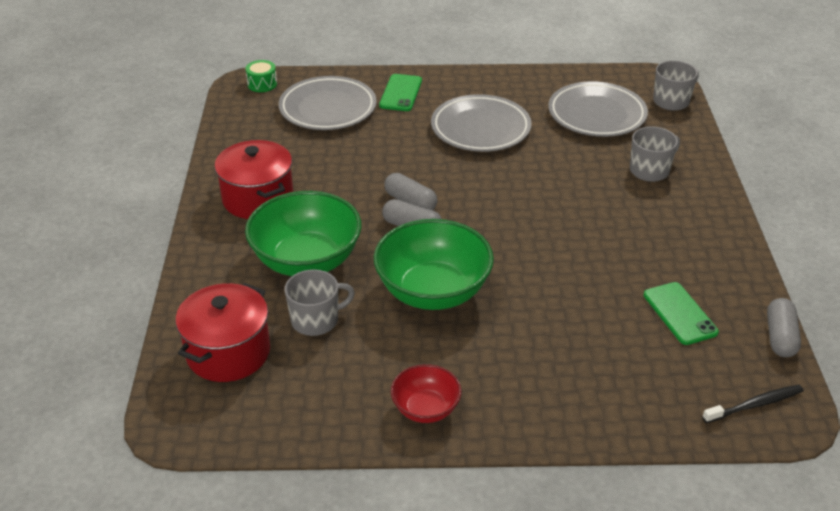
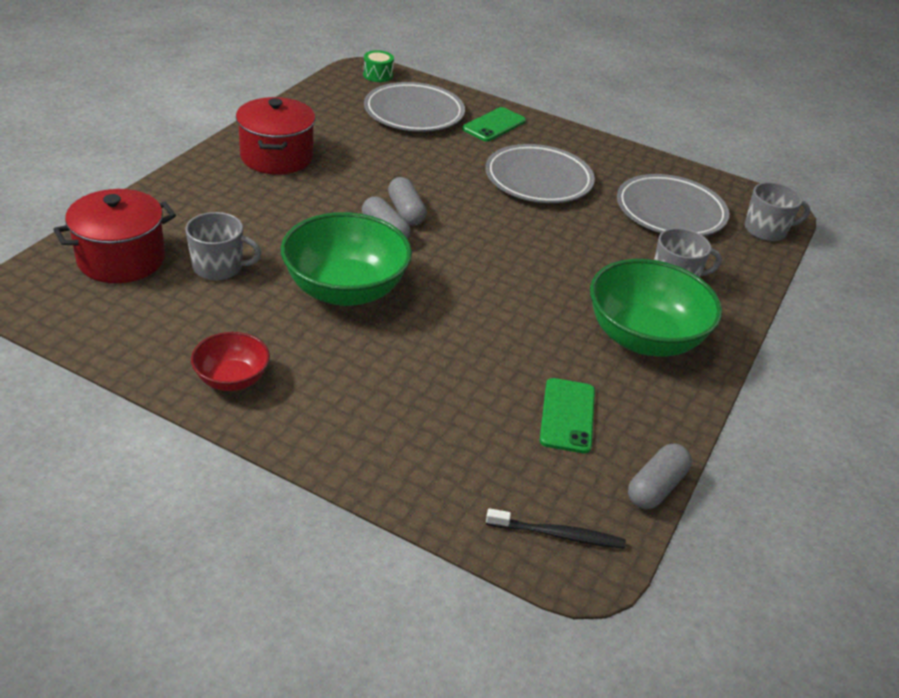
camera: 25 degrees right, 0 degrees up
green bowl [245,191,361,276] -> green bowl moved to [590,259,722,357]

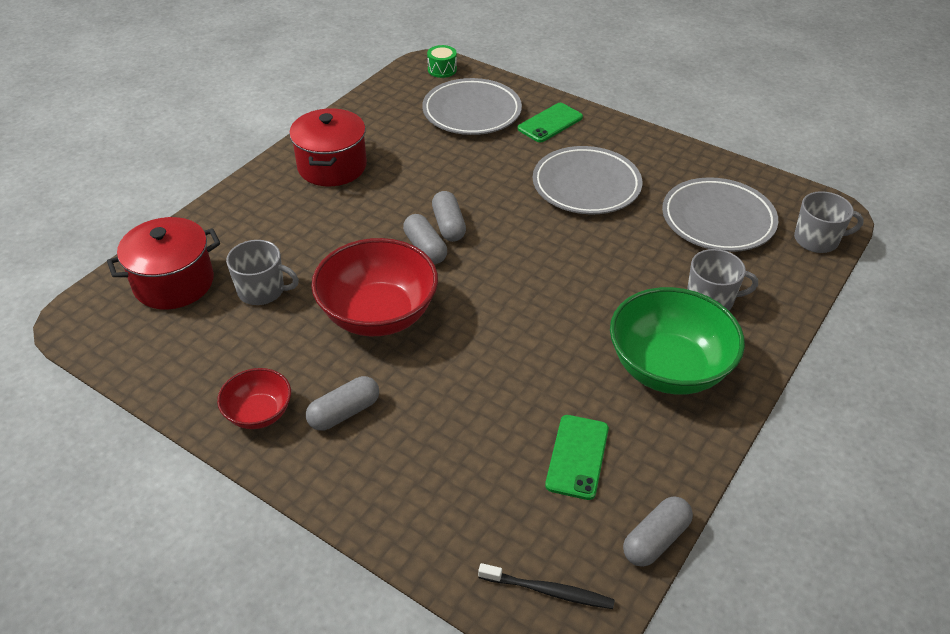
camera: 10 degrees right, 5 degrees up
green bowl [281,212,412,306] -> red bowl [311,238,438,336]
none -> grey capsule [306,376,379,431]

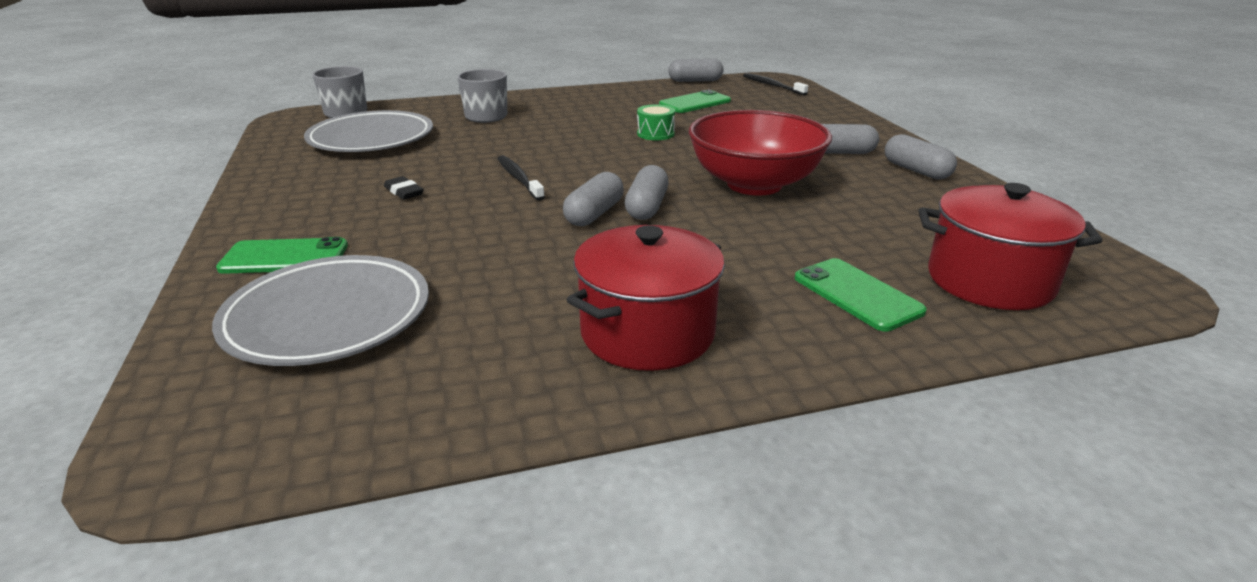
camera: 140 degrees left, 15 degrees down
red bowl [217,368,291,429] -> grey capsule [885,134,957,179]
grey mug [226,240,299,305] -> none
green drum [427,45,457,78] -> green drum moved to [637,104,675,140]
grey plate [533,146,642,214] -> black eraser [384,176,423,200]
green bowl [610,287,745,395] -> none
none -> black toothbrush [497,155,545,201]
none -> green phone [795,258,927,332]

